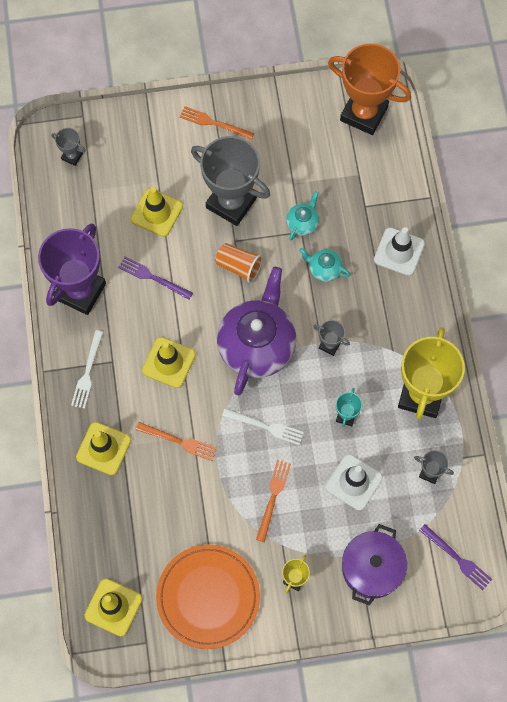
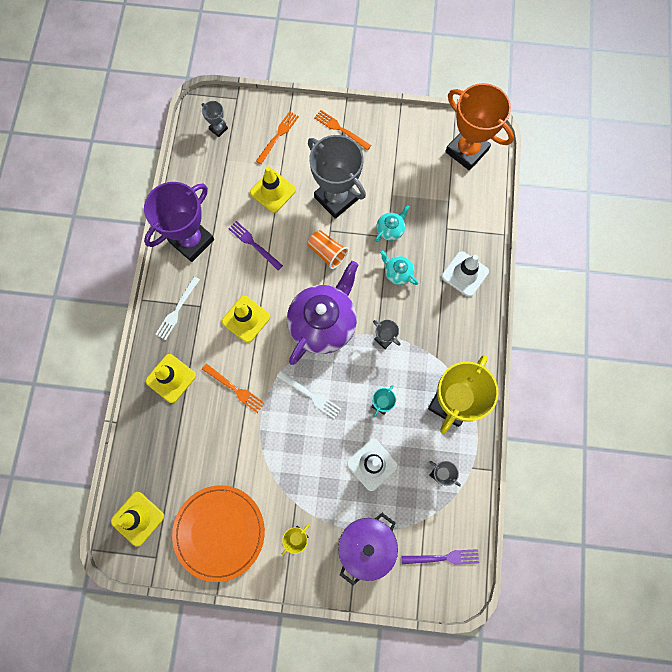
camera: 15 degrees right, 5 degrees up
orange fork [256,460,291,542] -> orange fork moved to [256,111,299,164]
purple fork [419,524,492,590] -> purple fork turned 60 degrees counterclockwise [401,549,479,565]

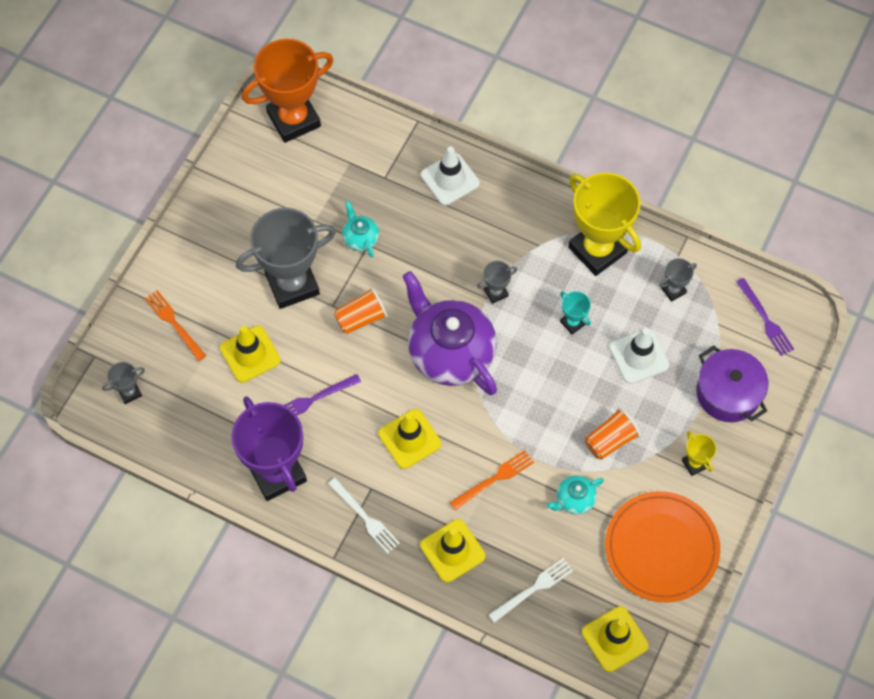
camera: 70 degrees left, 10 degrees down
white fork [277,371,341,419] -> white fork moved to [489,558,573,623]
orange fork [314,110,371,150] -> none
turquoise teapot [380,250,418,285] -> turquoise teapot moved to [547,475,604,514]
purple fork [401,549,479,565] -> purple fork turned 135 degrees clockwise [736,278,794,356]
none -> orange cup [585,408,640,460]

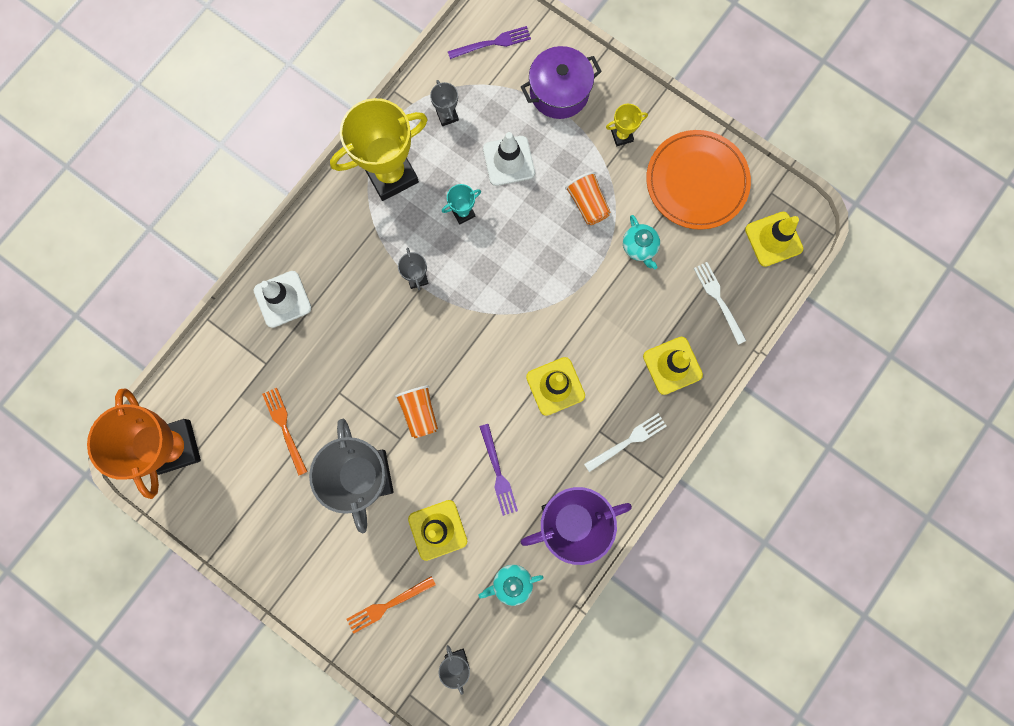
camera: 80 degrees left, 15 degrees up
turquoise teapot [342,201,379,257] -> turquoise teapot moved to [478,564,544,606]
purple teapot [403,271,497,395] -> none
orange fork [450,450,534,510] -> orange fork moved to [262,388,308,475]

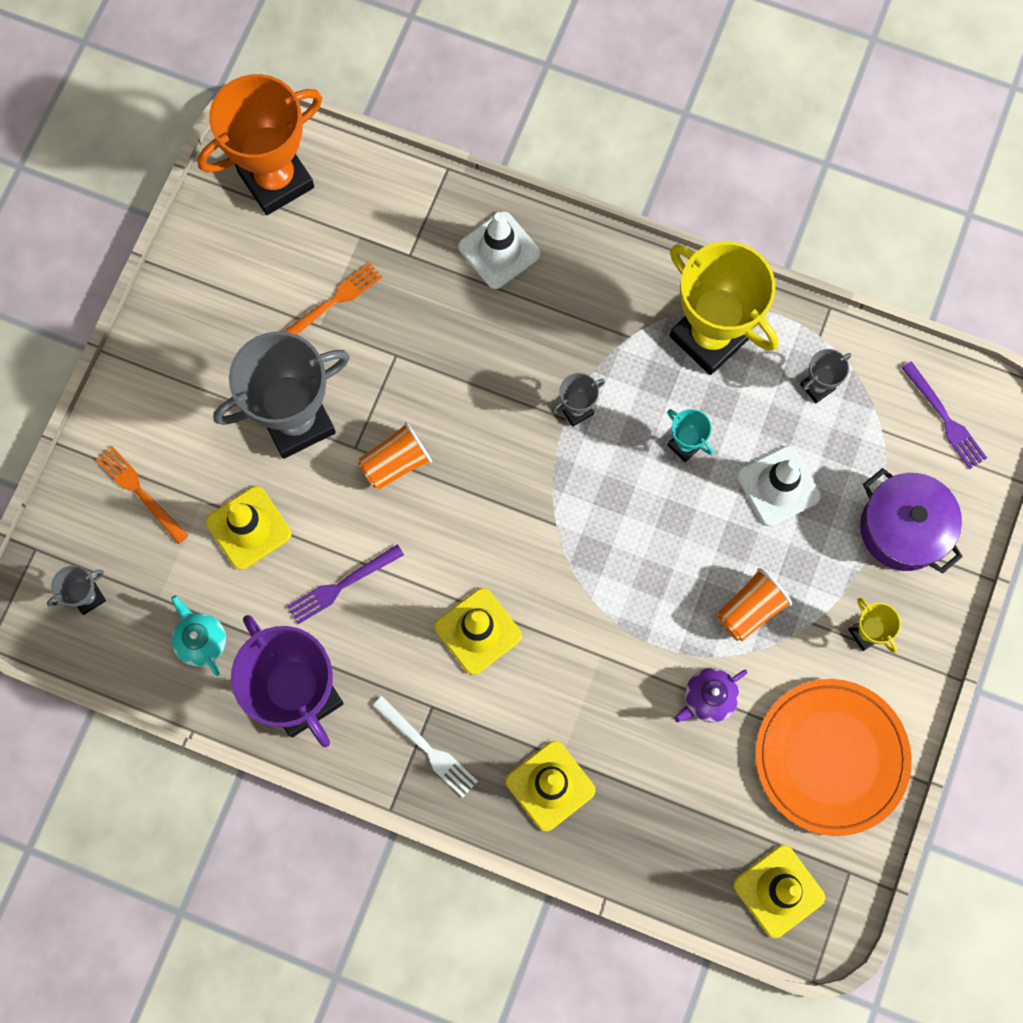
camera: 75 degrees right, 5 degrees down
turquoise teapot [623,215,660,269] -> purple teapot [674,668,747,723]
white fork [693,262,746,345] -> none

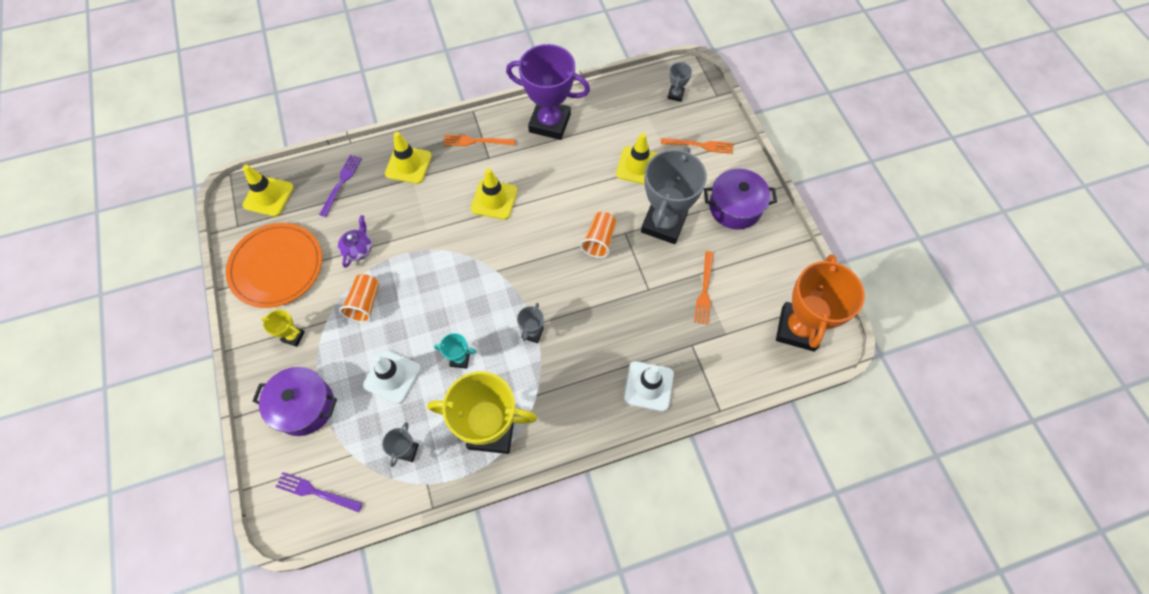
camera: 140 degrees right, 10 degrees down
turquoise teapot [171,595,226,676] -> none
purple fork [287,544,404,624] -> purple fork moved to [319,155,362,217]
white fork [373,696,478,798] -> orange fork [443,135,516,146]
none -> purple pot [704,169,777,230]

